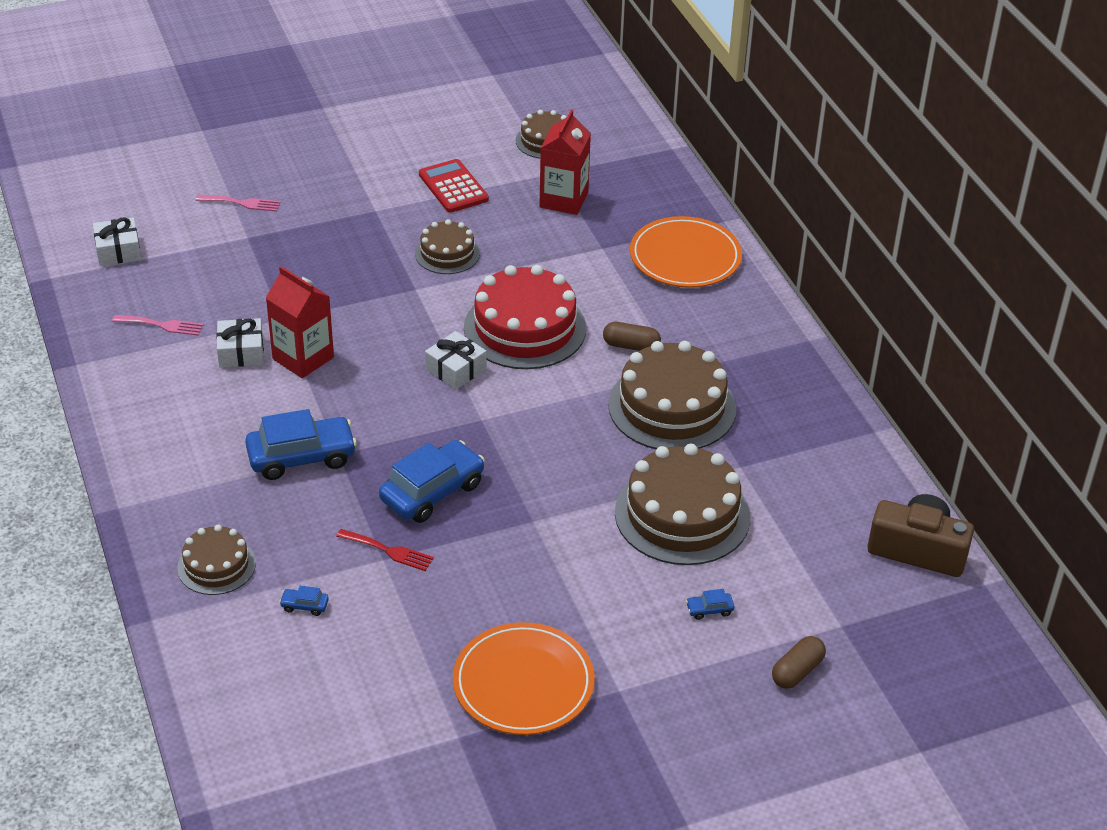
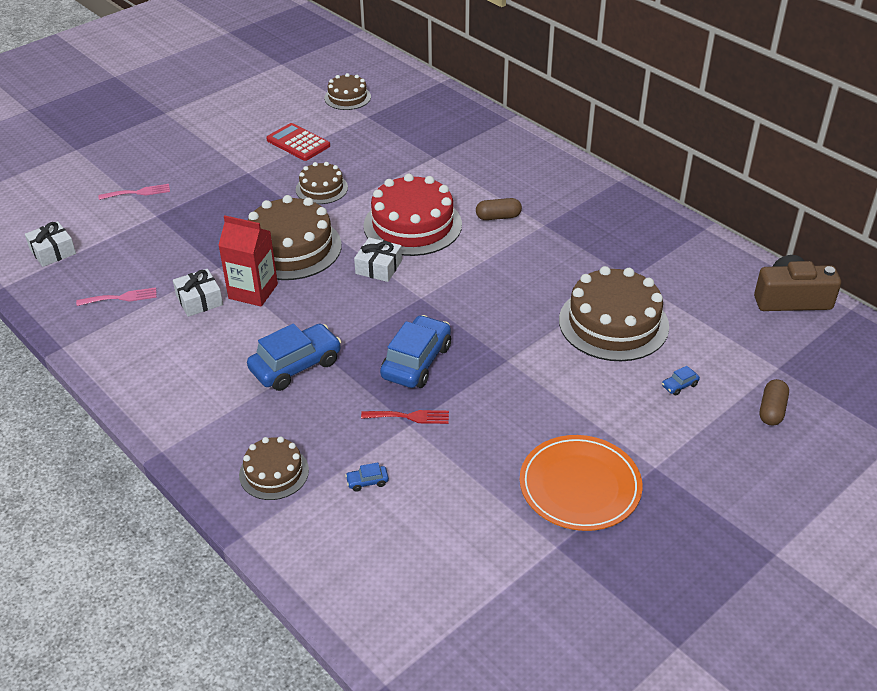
camera: 20 degrees left, 0 degrees up
red carton [539,109,591,215] -> none
brown cake [608,341,736,449] -> brown cake moved to [248,195,342,280]
orange plate [630,216,742,288] -> none

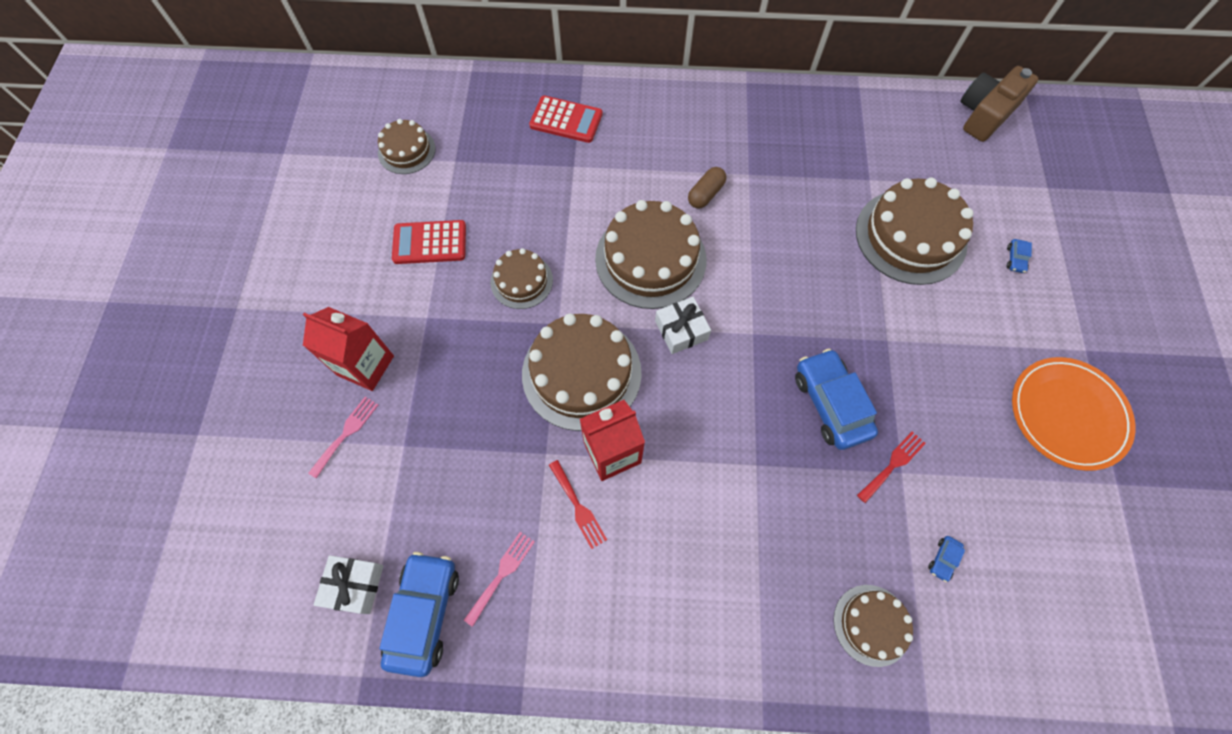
camera: 45 degrees left, 25 degrees up
white gift [173,269,223,317] -> red fork [549,460,607,549]
blue car [247,323,342,391] -> blue car moved to [380,552,459,677]
red cake [364,174,462,256] -> brown cake [595,200,707,309]
brown capsule [760,379,789,426] -> none
none -> red carton [303,307,394,391]
none -> red calculator [529,96,603,143]

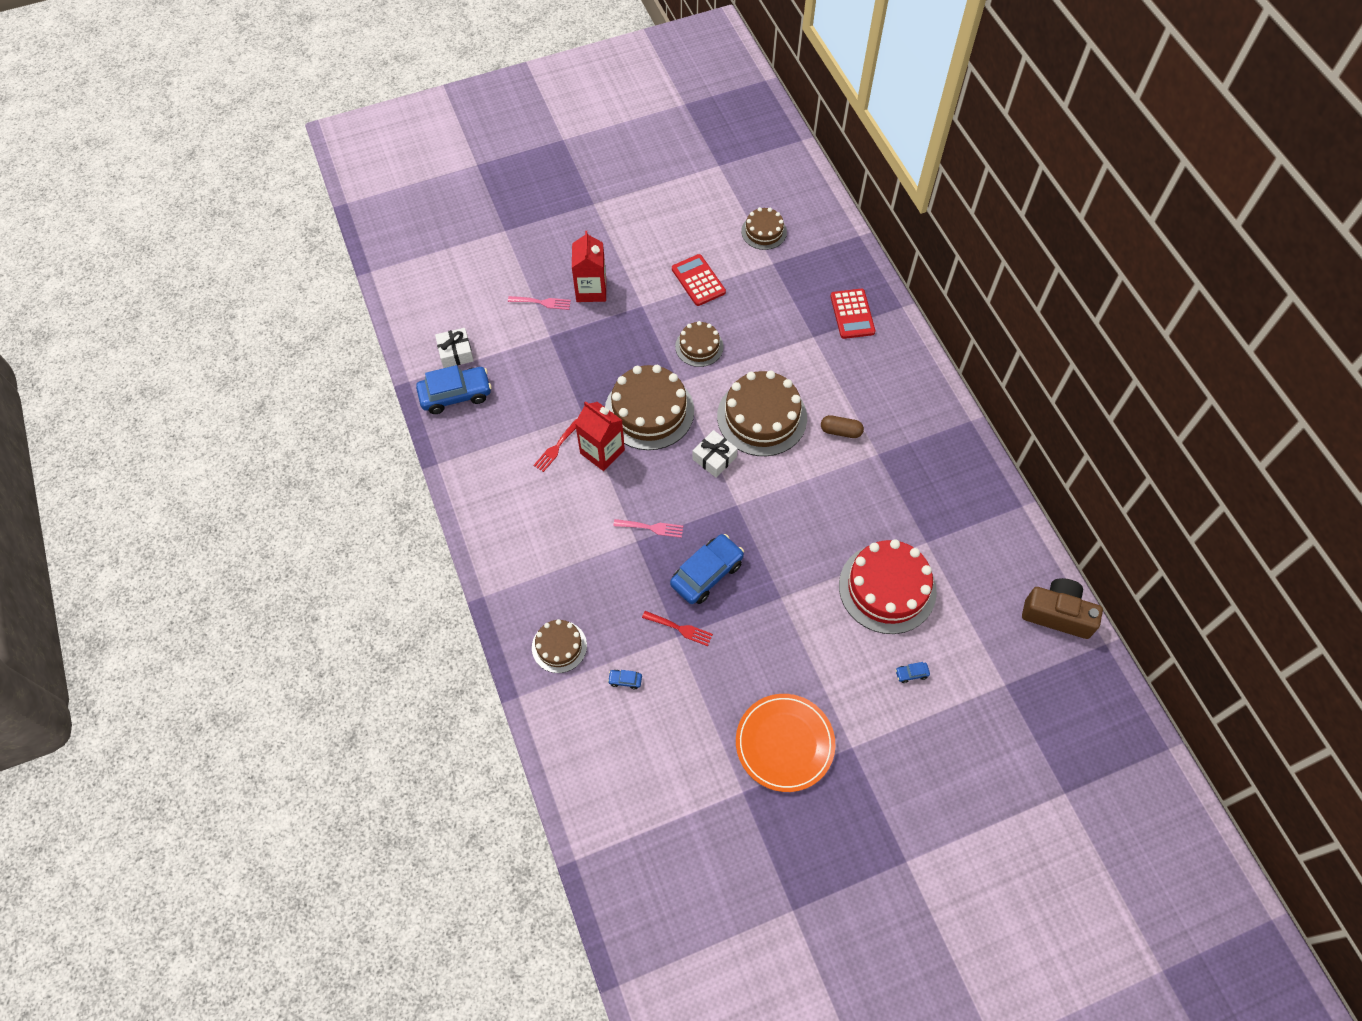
camera: 65 degrees right, 5 degrees down
pink fork [464,532,535,627] -> pink fork moved to [613,519,683,538]
brown cake [856,177,973,285] -> red cake [839,539,937,634]

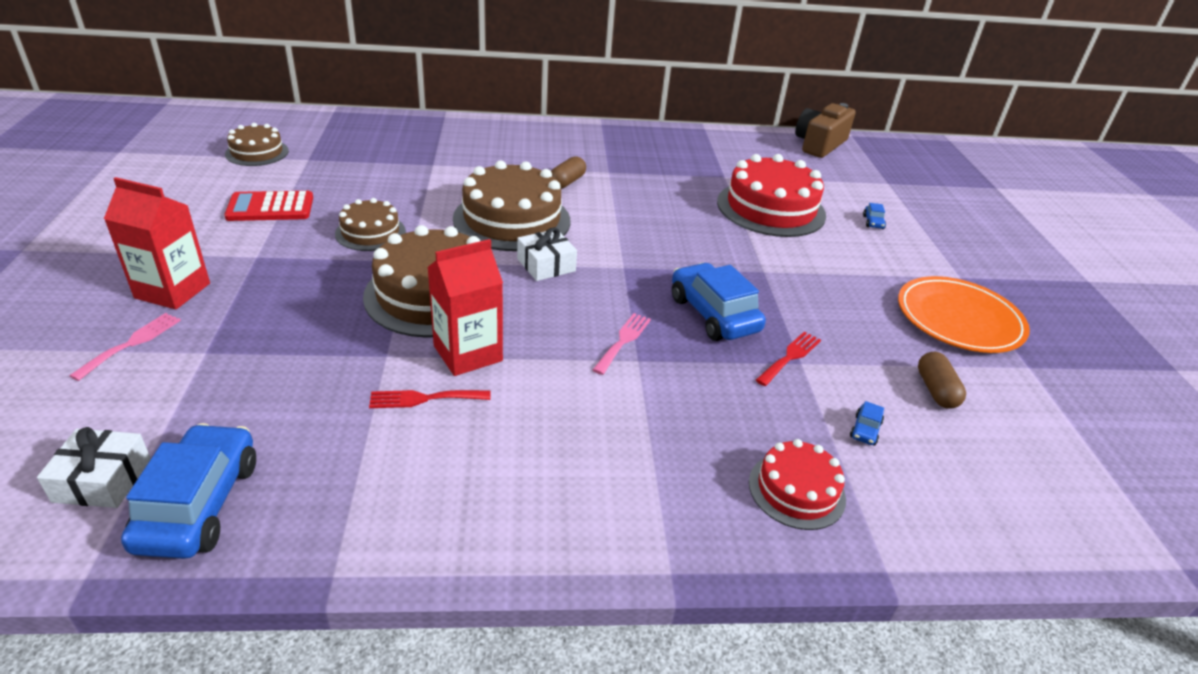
camera: 75 degrees left, 25 degrees down
brown cake [532,619,587,673] -> red cake [749,439,846,530]
red fork [533,419,577,472] -> red fork turned 120 degrees clockwise [369,390,491,408]
red calculator [830,289,875,339] -> none
none -> brown capsule [918,352,966,409]

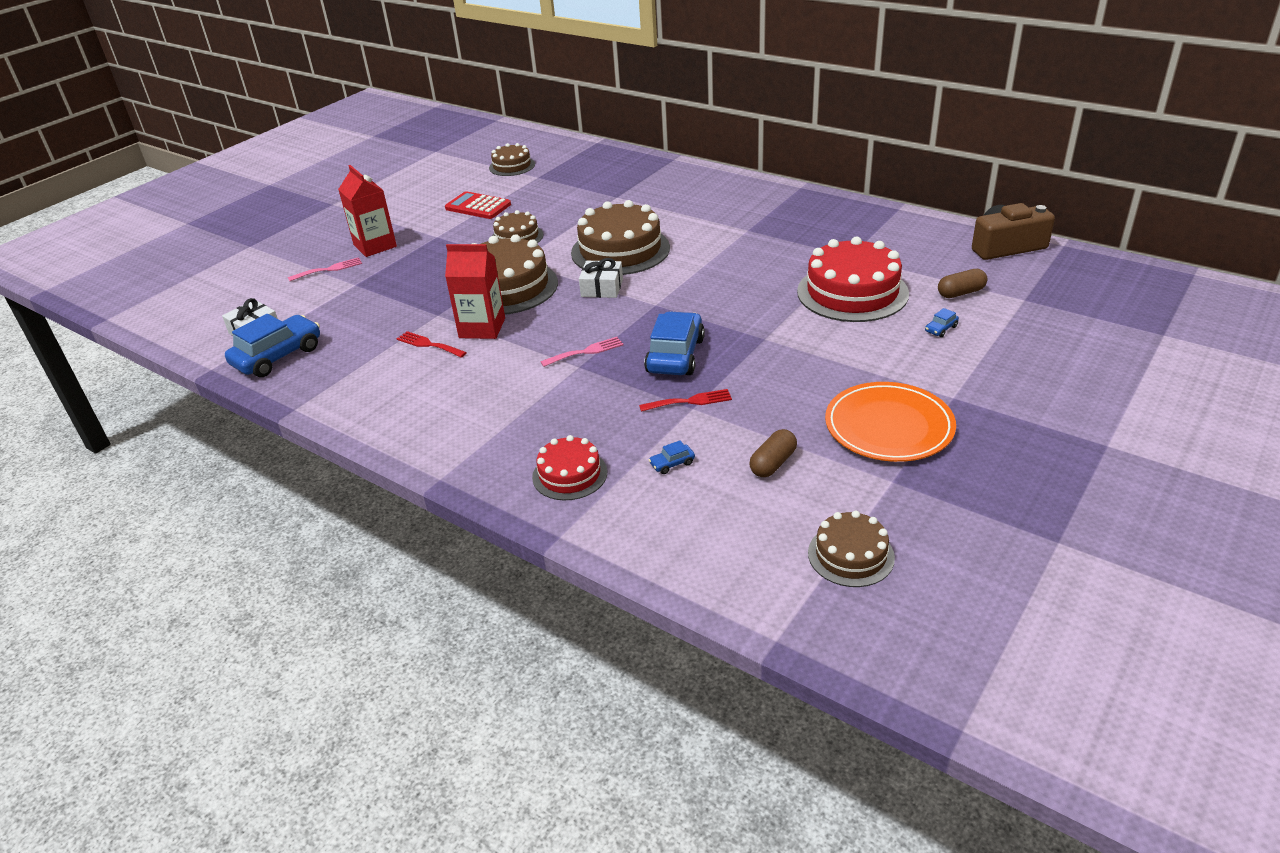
camera: 45 degrees right, 0 degrees up
brown capsule [551,156,586,189] -> brown capsule moved to [938,269,987,298]
none -> brown cake [808,511,895,587]

